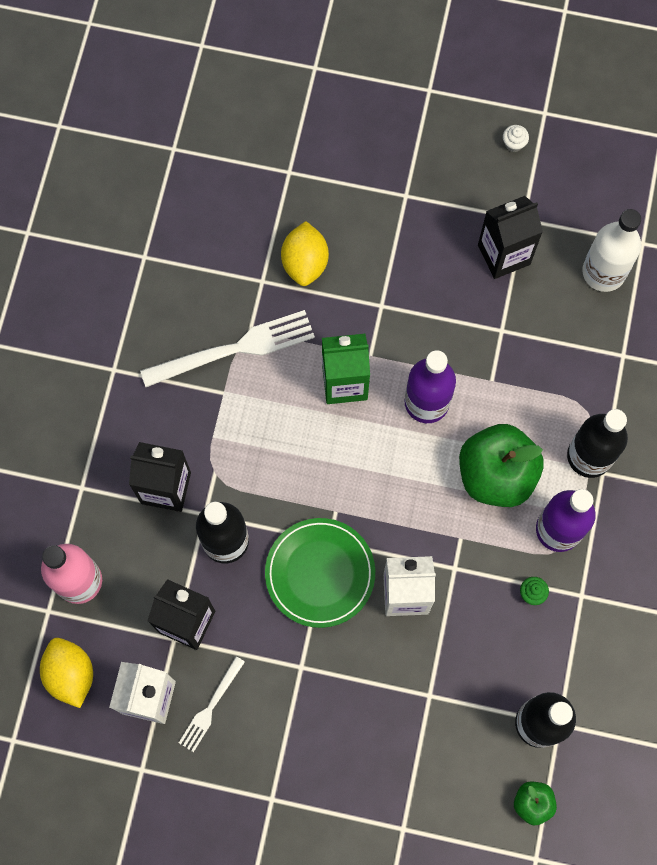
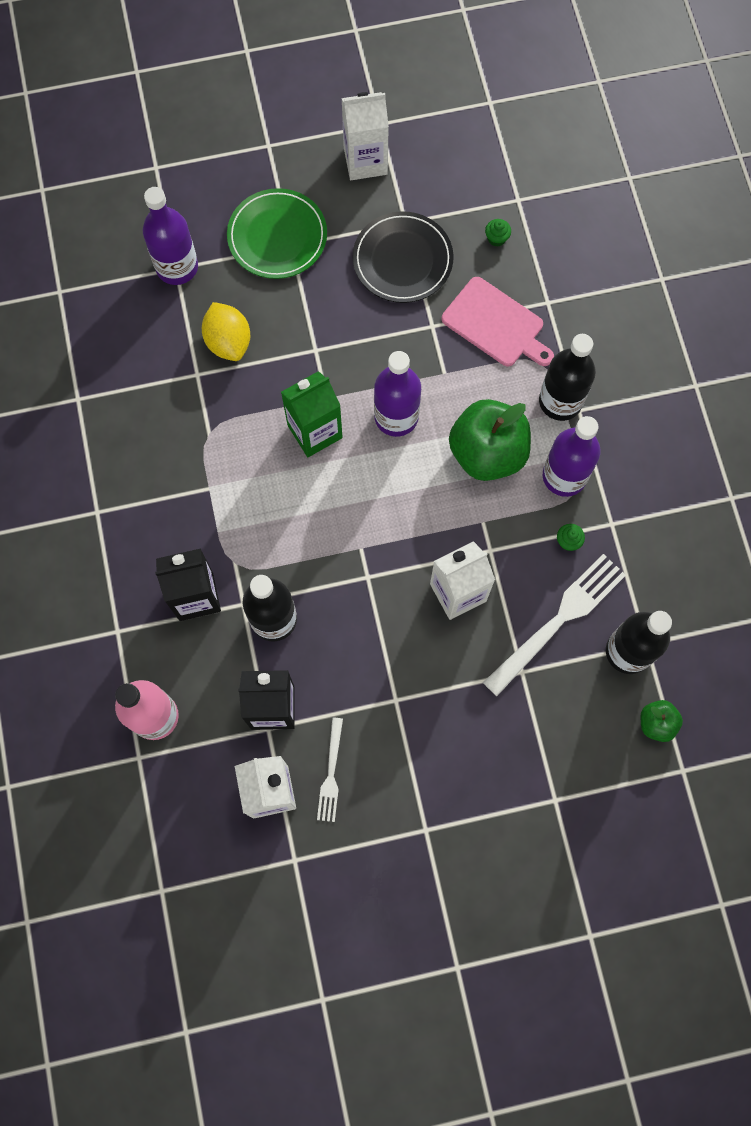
camera: 25 degrees left, 0 degrees up
yellow lemon [40,638,93,708] -> none
white fork [140,310,315,387] -> white fork moved to [483,554,626,696]
green plate [265,518,375,628] -> green plate moved to [227,188,327,279]
black carton [478,196,543,279] -> black plate [353,211,454,303]
white cupcake [503,125,529,152] -> white carton [341,92,389,180]
white bottle [582,209,641,292] -> green cupcake [485,219,511,247]
none -> purple bottle [143,187,198,285]
none -> pink cutting board [441,277,554,367]

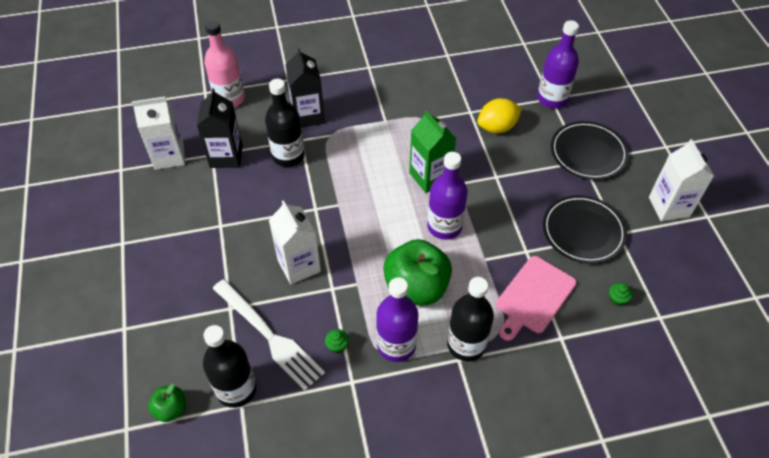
camera: 90 degrees right, 20 degrees down
green plate [227,188,327,279] -> black plate [551,121,629,180]
white fork [317,718,343,822] -> none

